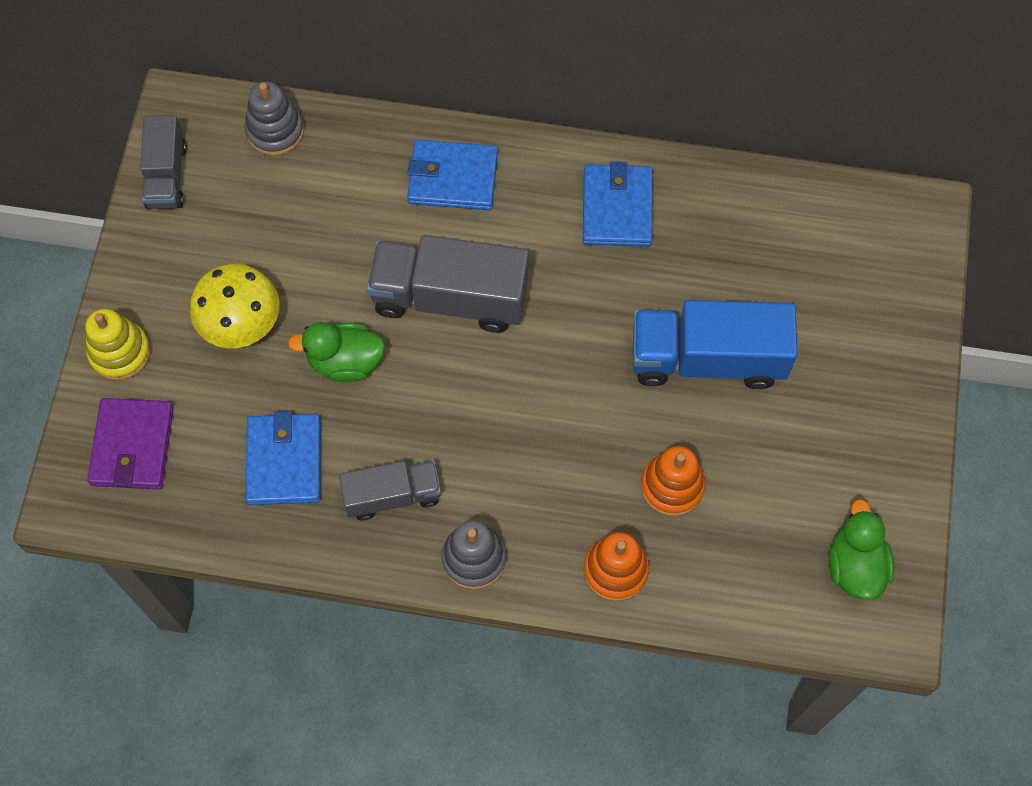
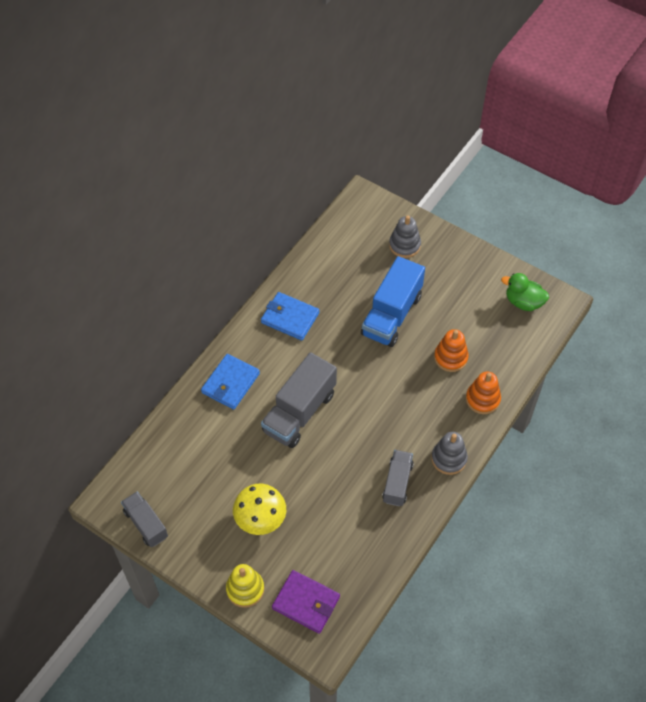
camera: 65 degrees left, 10 degrees down
grey truck [140,115,187,209] -> grey truck turned 150 degrees counterclockwise [121,491,168,547]
grey stacking toy [245,81,304,156] -> grey stacking toy moved to [389,215,421,258]
blue wallet [245,411,321,505] -> none
green duck [288,322,385,382] -> none

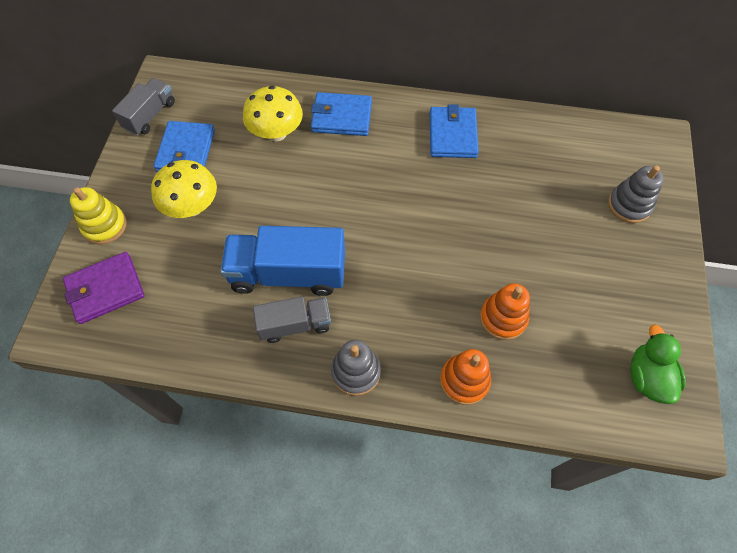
camera: 65 degrees right, 5 degrees up
grey truck [261,352,337,448] -> none
purple wallet [272,570,340,634] -> purple wallet turned 60 degrees clockwise [63,252,145,324]
blue truck [361,256,425,347] -> blue truck moved to [220,226,345,296]
none -> blue wallet [154,121,215,172]
none -> yellow mushroom [243,86,303,141]

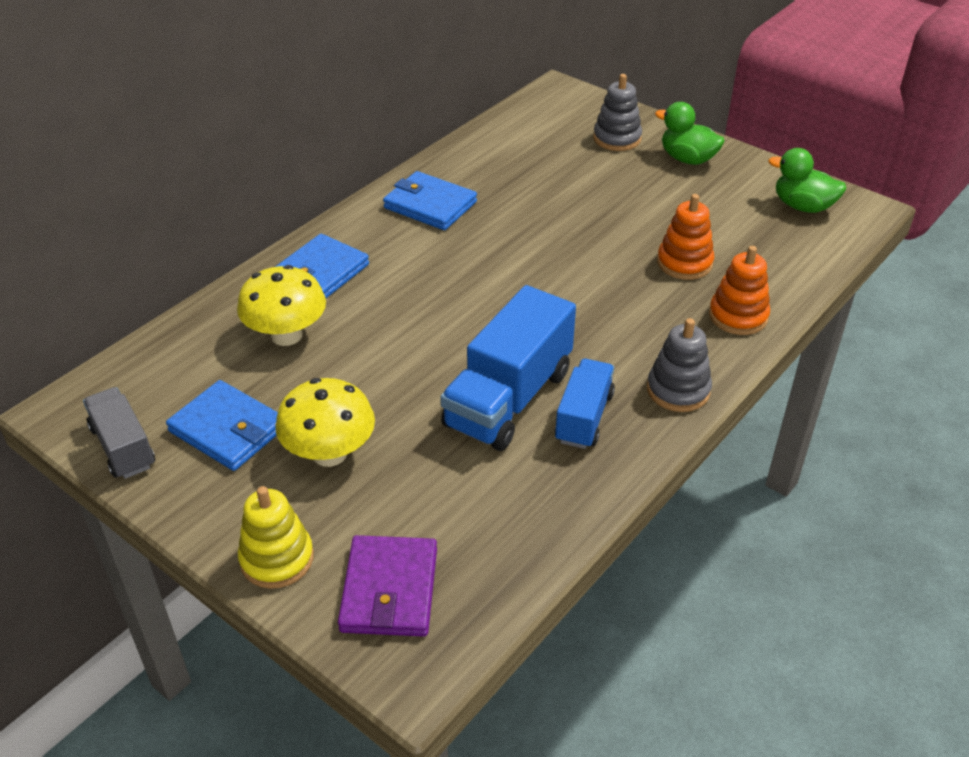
camera: 60 degrees left, 20 degrees down
grey truck [253,297,331,343] -> blue truck [555,359,615,449]
none -> green duck [655,102,725,165]

